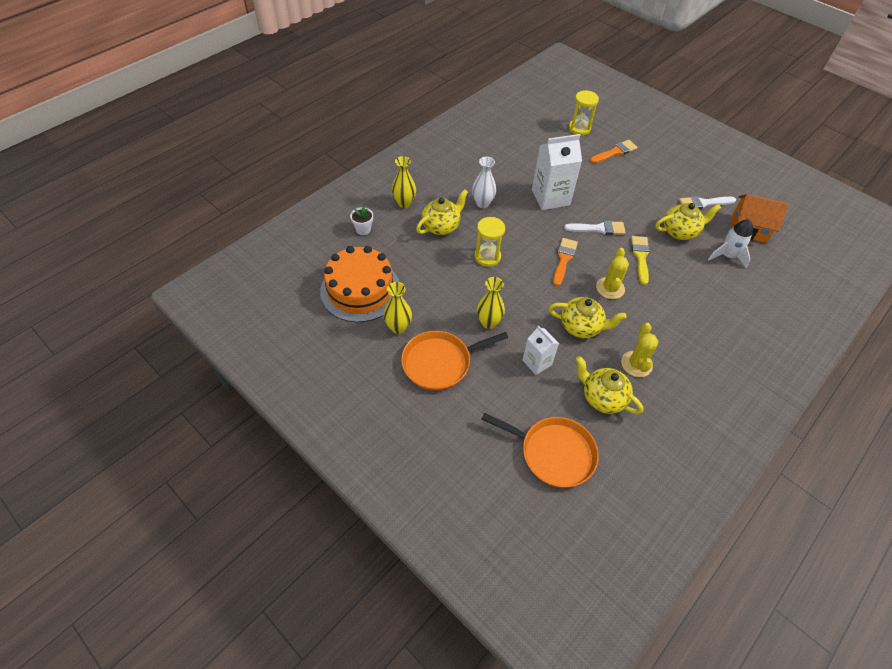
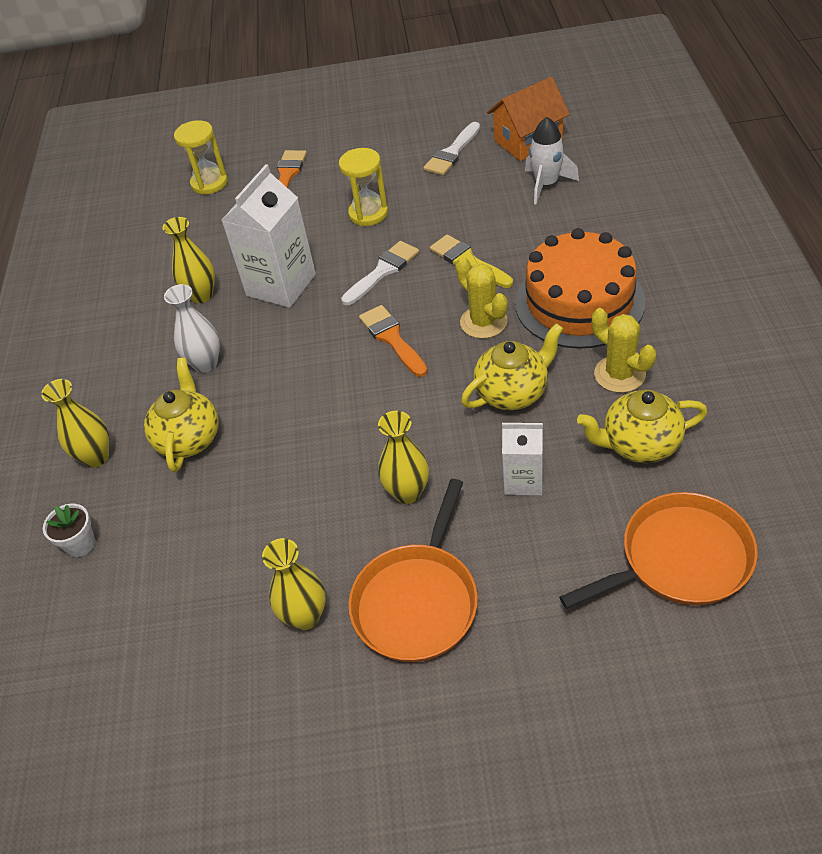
camera: 40 degrees left, 5 degrees down
orange cake [320,246,399,322] -> orange cake moved to [515,228,646,349]
yellow hourglass [474,217,505,267] -> yellow hourglass moved to [339,148,388,226]
yellow teapot [655,203,721,240] -> none
none -> yellow vase [163,217,215,303]

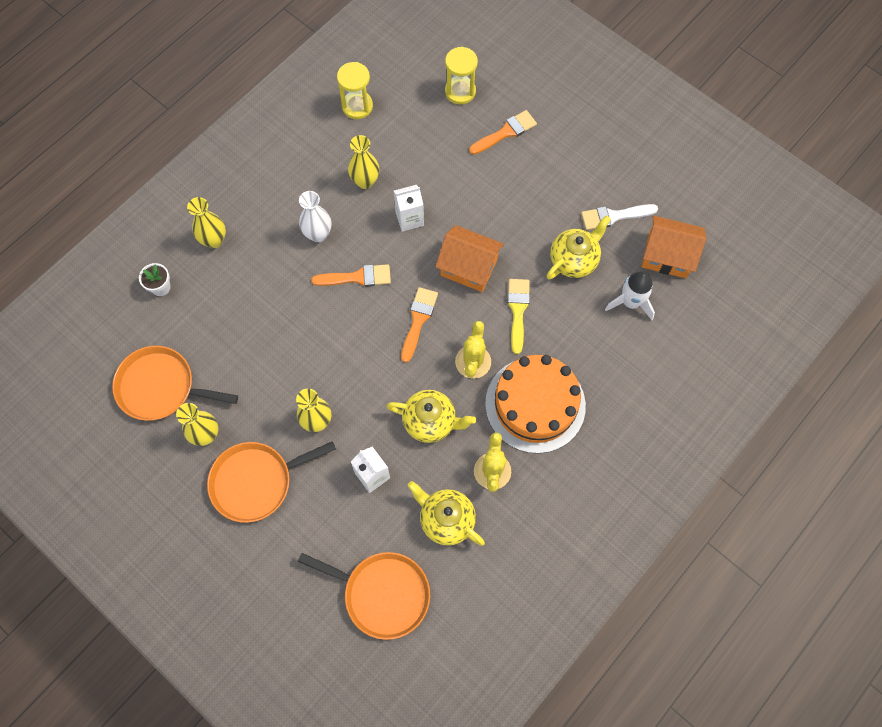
camera: 40 degrees right, 20 degrees up
yellow teapot [144,358,218,472] -> yellow teapot moved to [547,215,611,280]
white carton [221,164,316,308] -> white carton [394,185,424,232], size x0.58
yellow hourglass [339,148,388,226] -> yellow hourglass moved to [337,62,373,119]
white brush [341,241,419,305] -> orange house [435,225,504,292]
none -> orange pan [112,346,238,421]
none -> orange brush [311,264,391,287]

